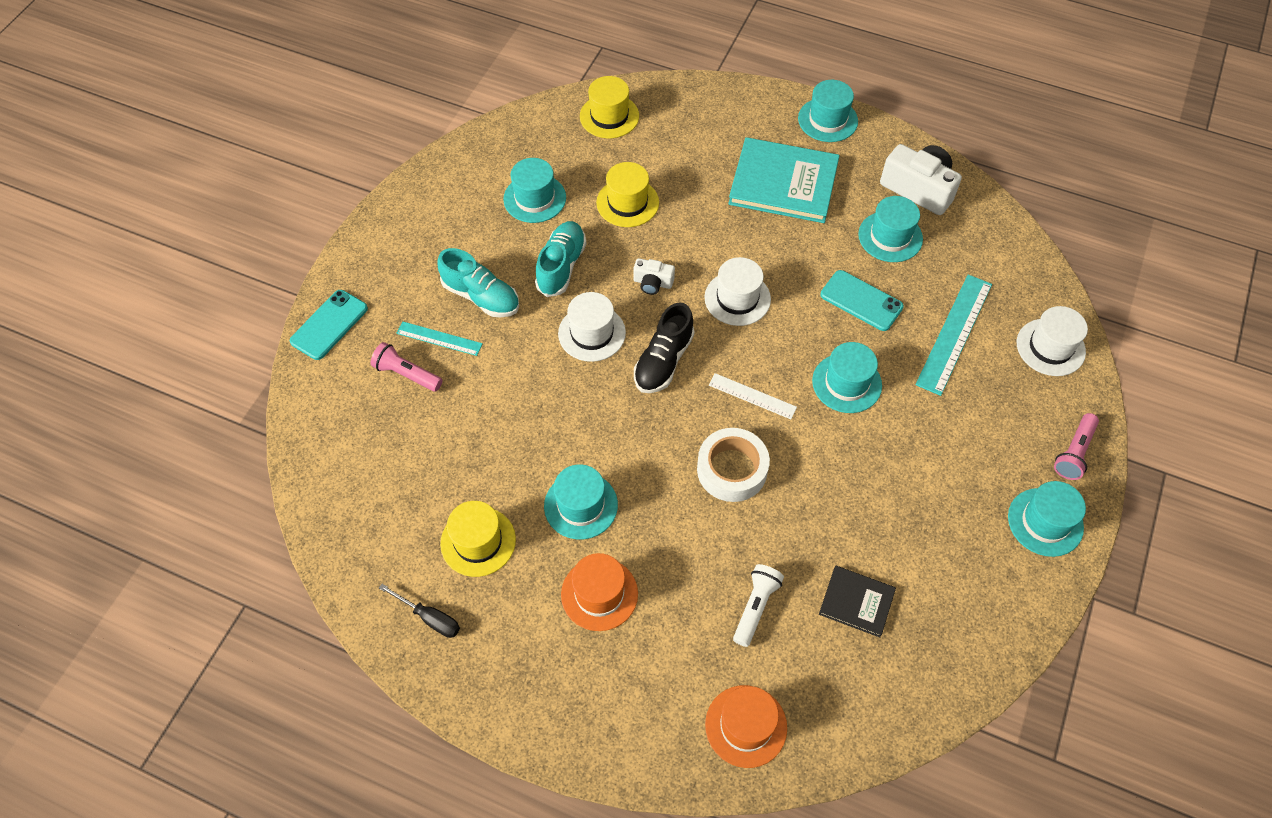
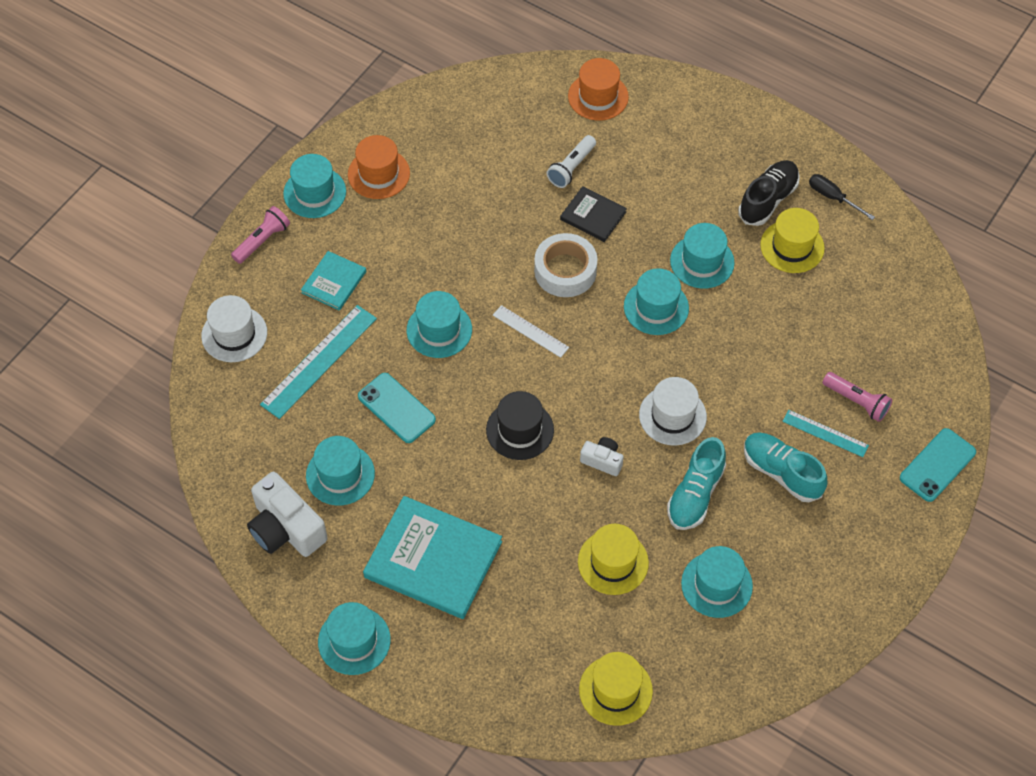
camera: 170 degrees left, 0 degrees up
orange hat [561,553,638,631] -> orange hat moved to [348,135,410,199]
black shoe [634,302,694,393] -> black shoe moved to [738,160,800,226]
white hat [704,257,771,326] -> black hat [486,391,554,460]
black book [819,566,896,637] -> black book moved to [560,186,627,242]
none -> turquoise book [301,251,366,311]
none -> turquoise hat [624,268,689,335]

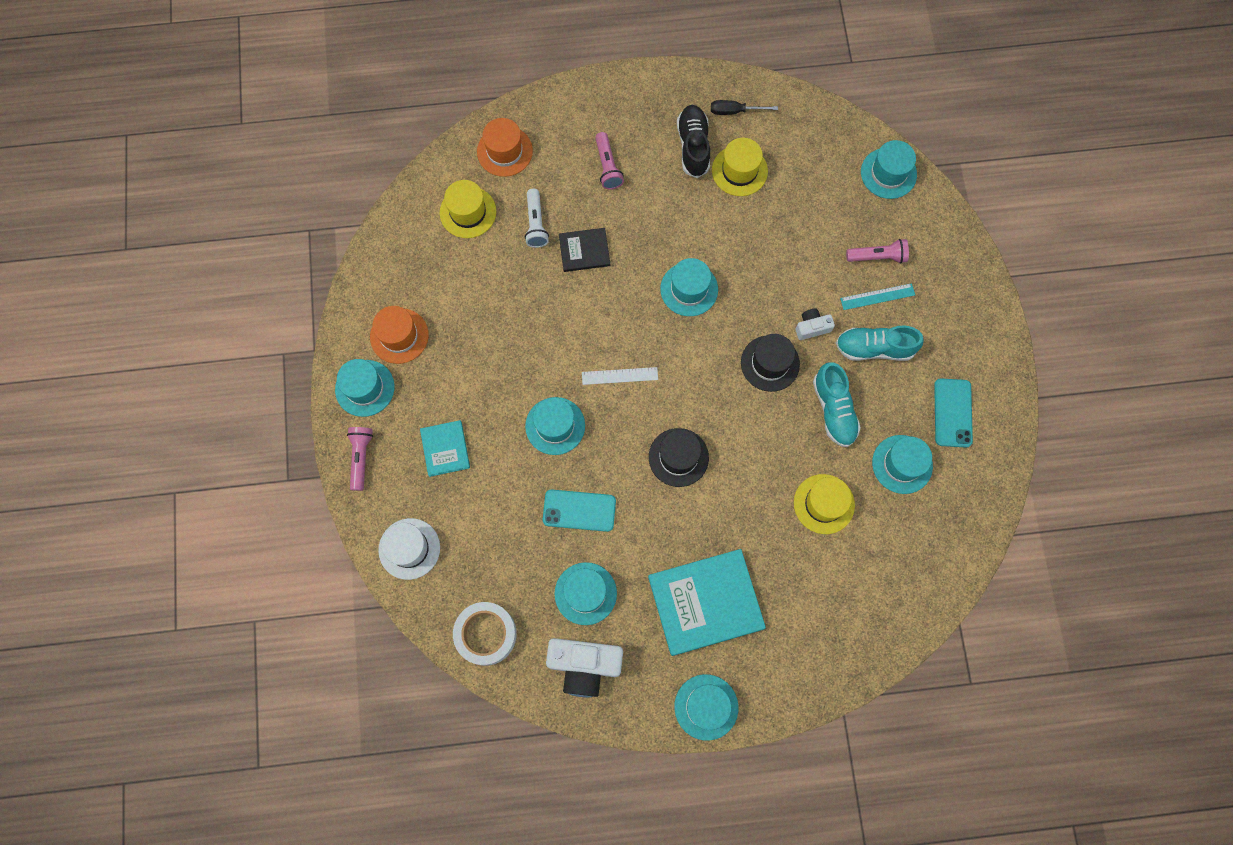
camera: 40 degrees left, 15 degrees up
turquoise ruler [260,305,377,419] -> none
white tape [534,233,598,297] -> white tape moved to [453,602,517,666]
yellow hat [579,652,653,726] -> yellow hat moved to [440,180,496,238]
white camera [580,437,624,476] -> white camera moved to [795,309,835,340]
white hat [639,377,707,446] -> black hat [741,334,800,392]
turquoise hat [670,223,735,289] -> turquoise hat moved to [861,140,917,199]
turquoise phone [900,428,976,502] -> turquoise phone moved to [934,378,973,448]
none -> pink flashlight [595,132,624,189]

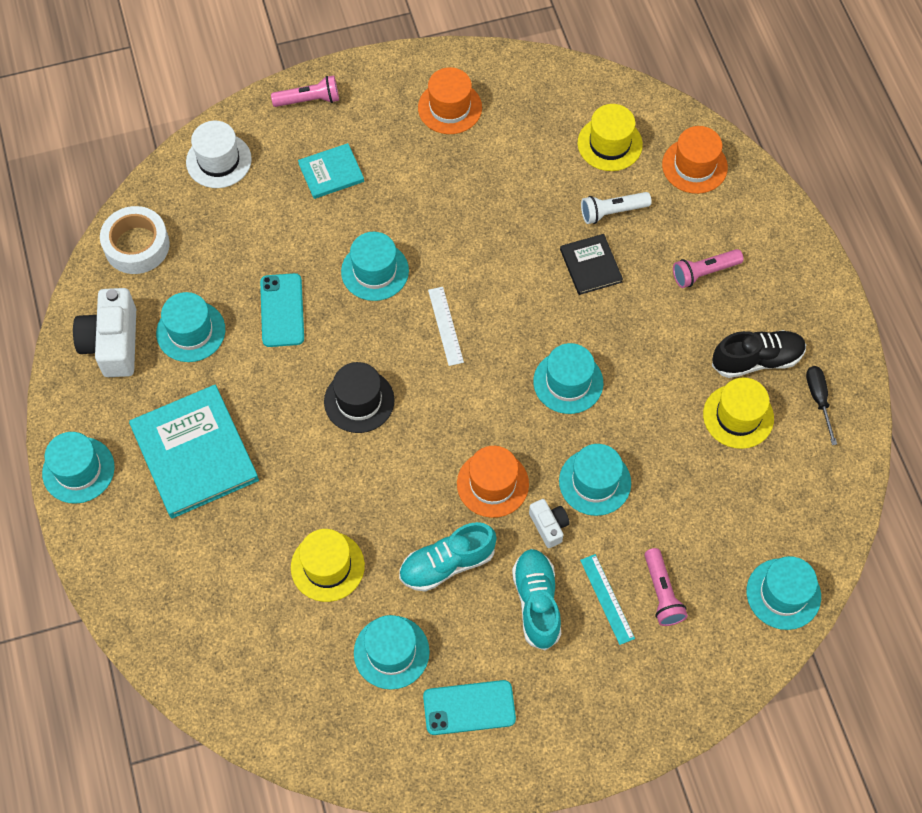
camera: 80 degrees right, 10 degrees down
turquoise hat [335,359,394,417] -> turquoise hat moved to [559,444,631,516]
black hat [741,334,800,392] -> orange hat [457,446,529,518]

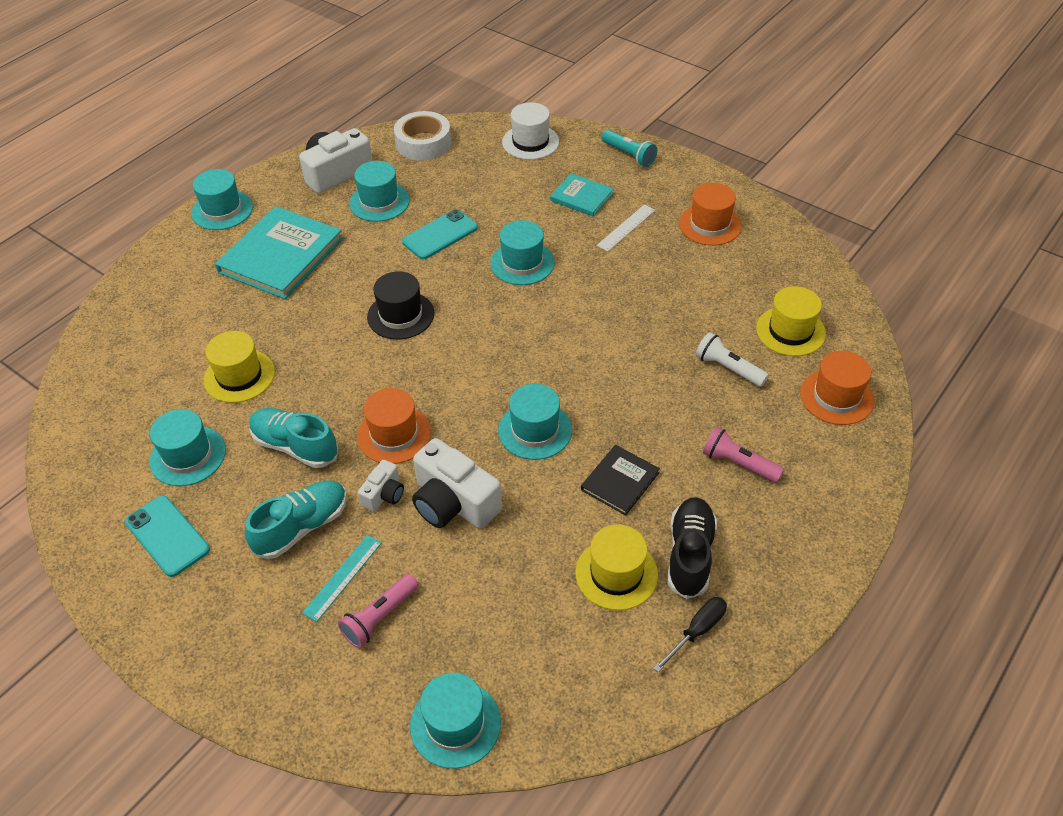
camera: 55 degrees right, 15 degrees down
pink flashlight [271,75,339,107] -> turquoise flashlight [601,130,657,167]
white ruler [428,287,464,366] -> white ruler moved to [597,204,655,252]
turquoise hat [559,444,631,516] -> white camera [412,438,502,529]
black book [560,234,623,295] -> black book moved to [581,445,660,515]
black shoe [712,330,806,378] -> black shoe turned 120 degrees counterclockwise [668,497,717,599]

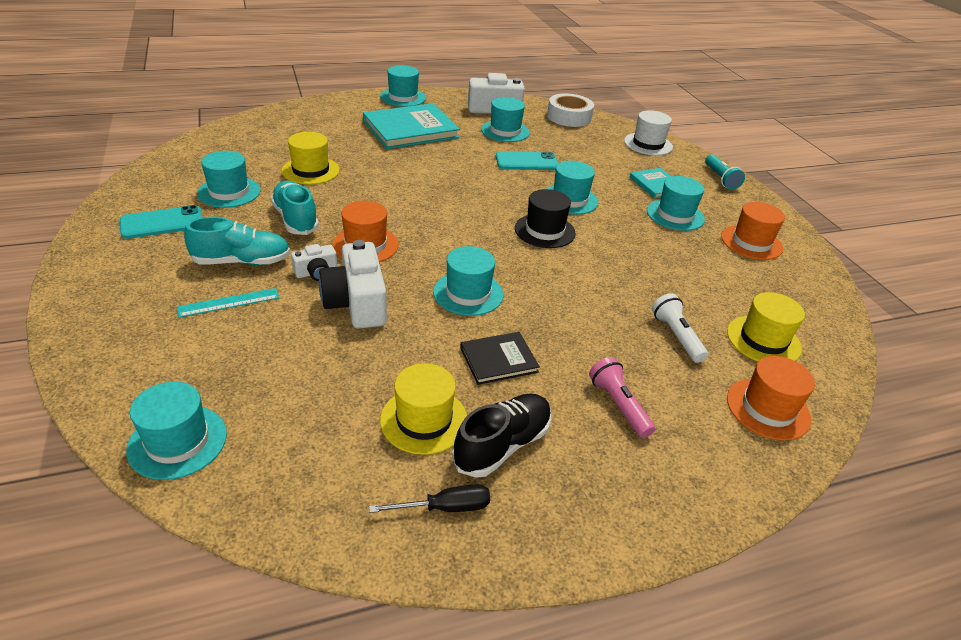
camera: 30 degrees right, 10 degrees down
turquoise phone [125,496,210,577] -> turquoise phone turned 75 degrees clockwise [120,205,202,239]
pink flashlight [338,574,419,648] -> none
black hat [367,271,434,340] -> black hat moved to [515,189,576,248]
white ruler [597,204,655,252] -> turquoise hat [647,176,705,231]

